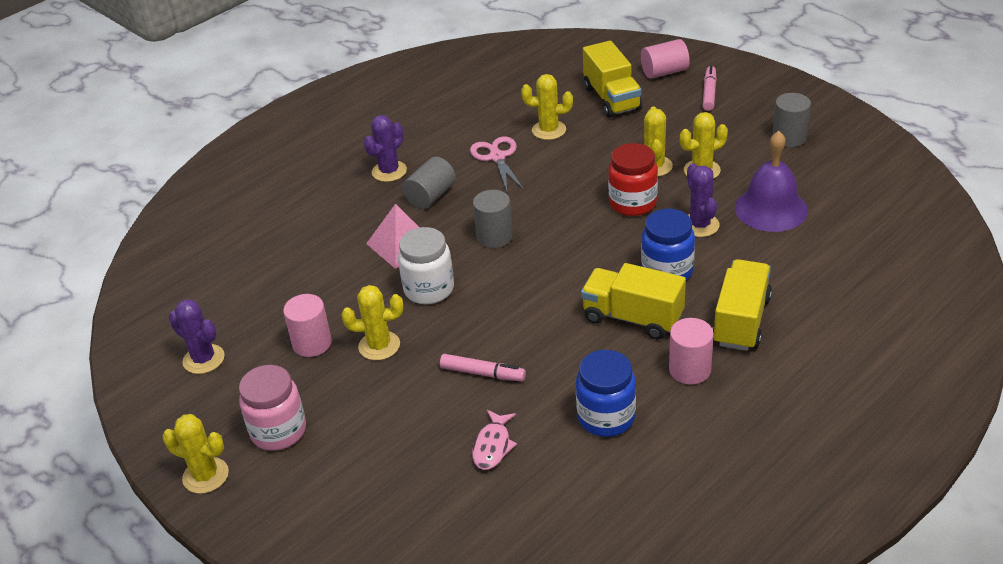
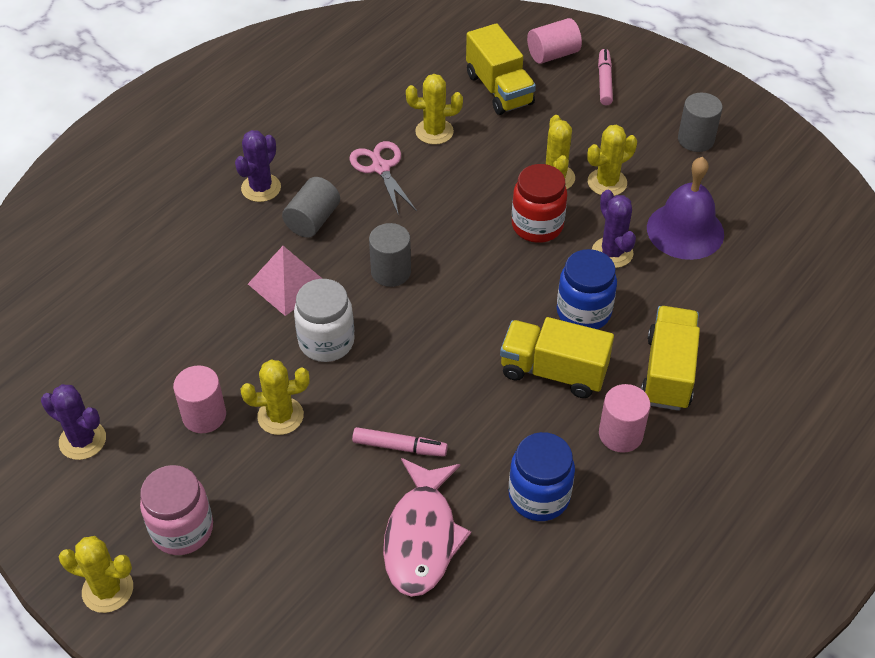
camera: 10 degrees left, 10 degrees up
pink fish [472,410,517,470] -> pink fish [383,458,471,597], size x1.85

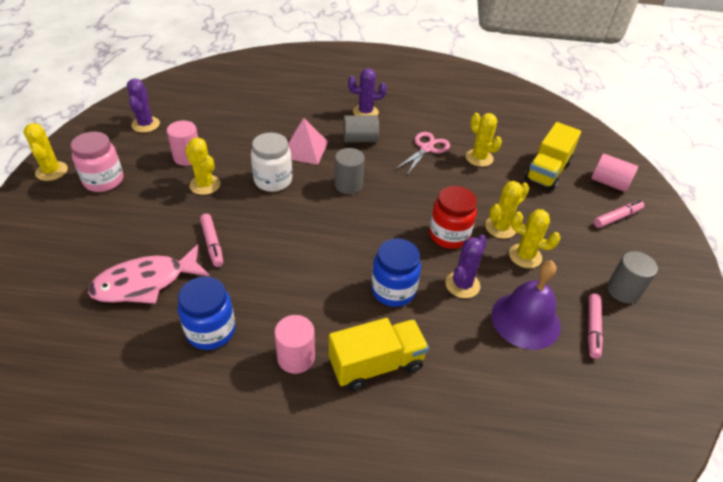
camera: 55 degrees right, 5 degrees down
yellow truck [500,317,614,398] -> none
none -> pink marker [588,294,603,359]

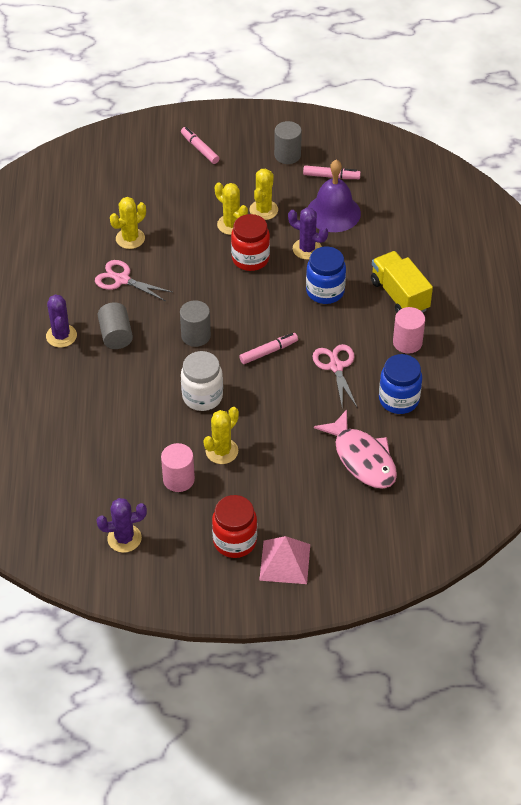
camera: 95 degrees left, 5 degrees up
yellow cactus [23,123,68,181] -> none
pink jar [70,132,123,192] -> red jar [212,495,257,558]
pink marker [200,214,223,267] -> pink marker moved to [239,333,298,364]
pink pyramid [288,118,328,165] -> pink pyramid moved to [259,536,310,584]
yellow truck [525,122,581,190] -> none
pink cylinder [591,154,638,192] -> none
none -> pink scissors [313,344,357,410]

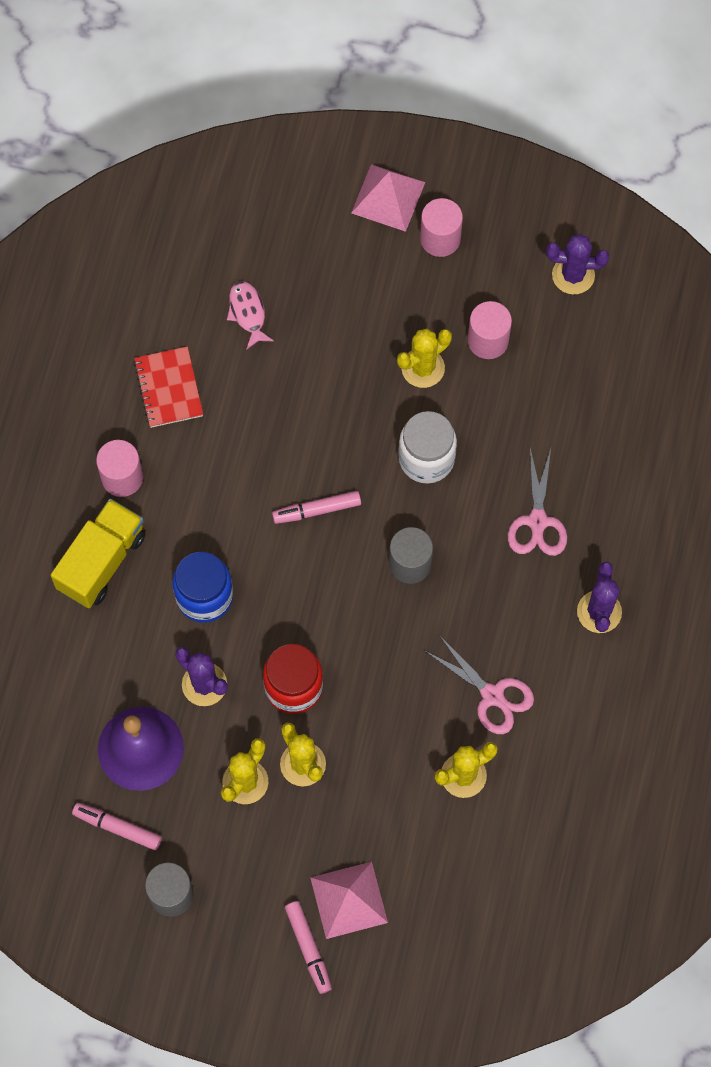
camera: 165 degrees left, 20 degrees up
grey cylinder [98,302,133,349] -> none
red jar [212,495,257,558] -> pink cylinder [420,198,463,257]
pink scissors [313,344,357,410] -> pink scissors moved to [508,448,567,556]
pink fish [314,409,397,489] -> pink fish [227,281,274,350], size x0.54
yellow truck [371,251,433,313] -> yellow truck turned 135 degrees counterclockwise [51,499,146,608]
blue jar [379,354,422,414] -> red notebook [134,346,203,428]
none -> pink pyramid [310,862,388,939]

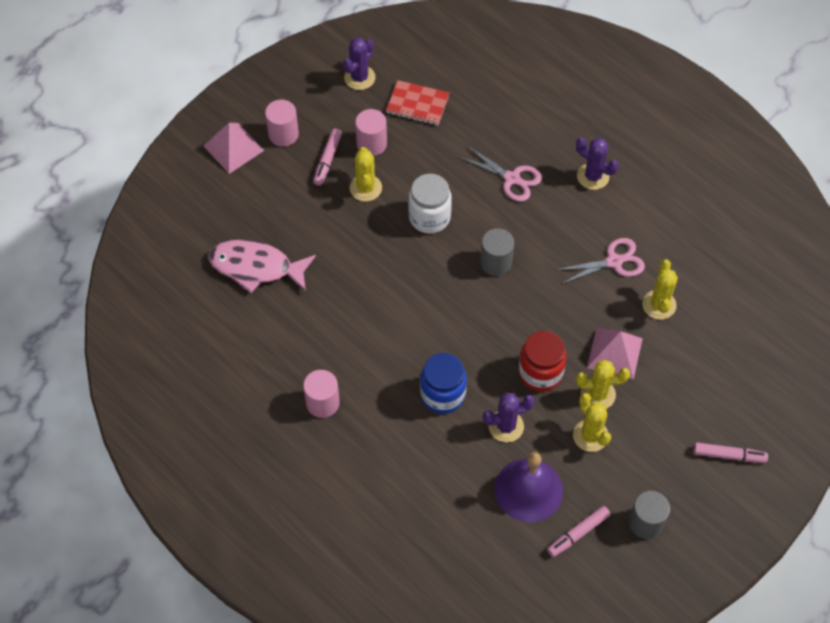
camera: 60 degrees left, 10 degrees down
yellow truck [51,499,146,608] -> none
red notebook [134,346,203,428] -> red notebook moved to [386,80,450,125]
pink fish [227,281,274,350] -> pink fish [209,239,316,293], size x1.85
pink marker [272,491,361,524] -> pink marker moved to [313,129,342,186]
pink pyramid [310,862,388,939] -> pink pyramid moved to [587,328,643,379]

